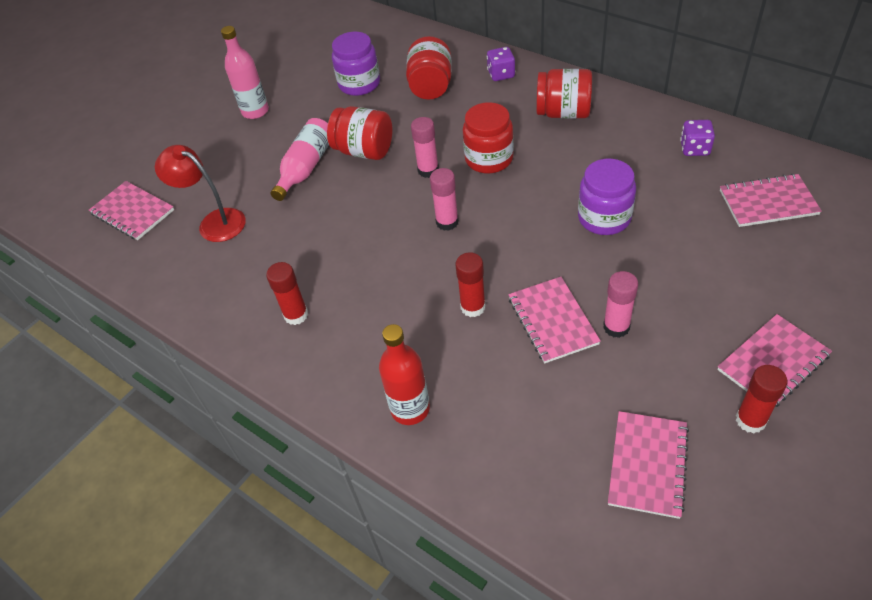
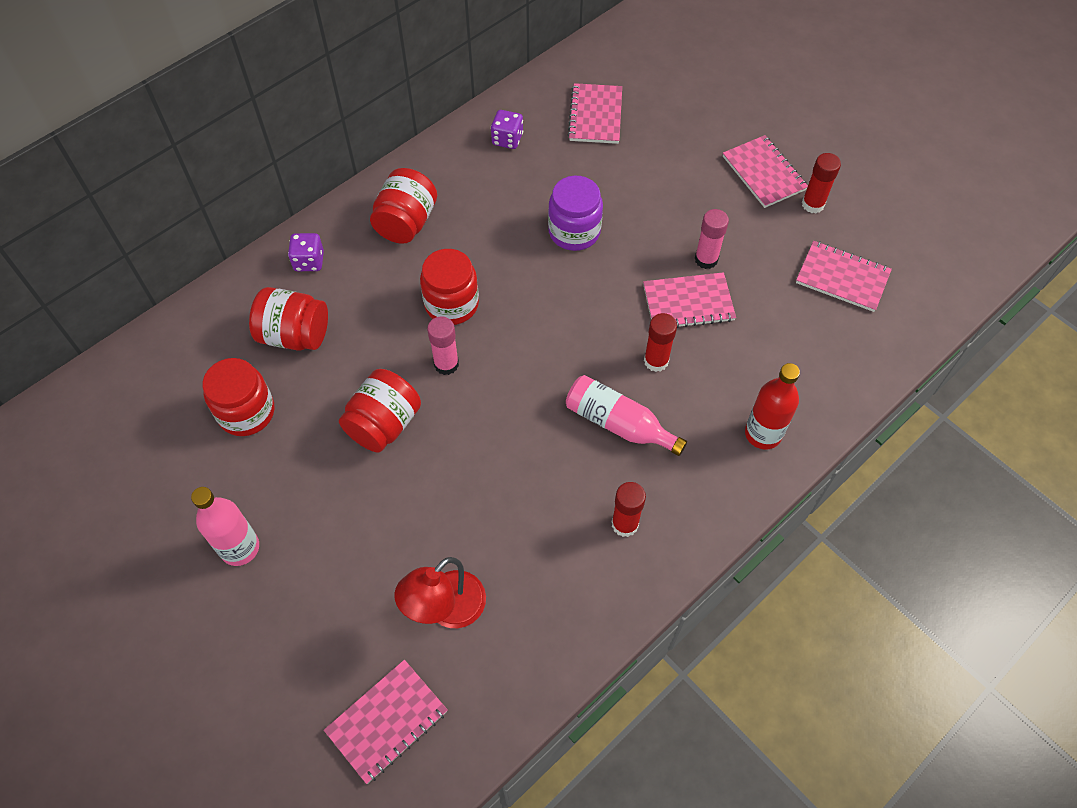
camera: 85 degrees left, 10 degrees up
pink bottle [271,118,329,201] -> pink bottle moved to [566,375,687,456]
purple jar [332,32,380,96] -> red jar [202,358,274,436]
pink glue stick [430,168,459,231] -> none

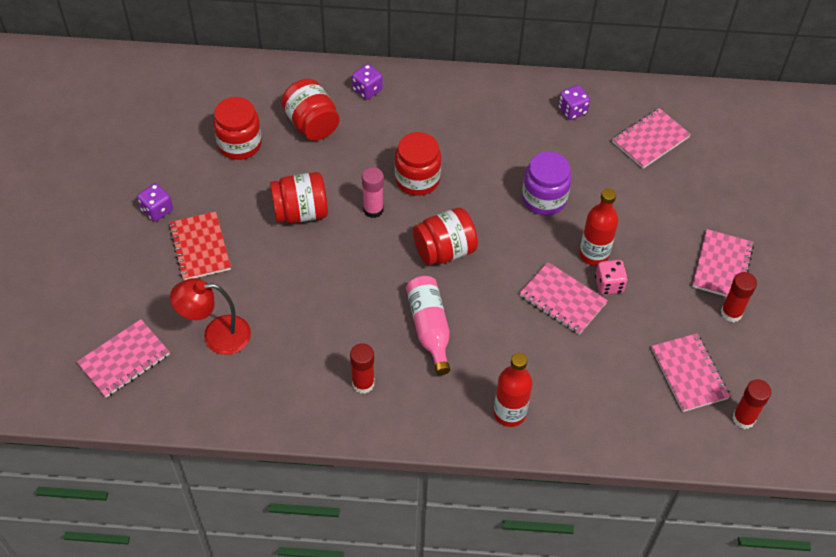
camera: 45 degrees right, 5 degrees down
pink bottle [191,487,259,566] -> purple dice [137,183,173,221]
pink notebook [324,660,448,784] -> pink notebook turned 45 degrees counterclockwise [77,319,170,398]
red jar [370,168,437,244] -> red jar moved to [413,208,478,265]
red glue stick [644,313,677,372] -> red glue stick moved to [732,379,771,429]
pink glue stick [695,209,729,269] -> pink dice [595,260,628,295]
none -> red notebook [169,211,231,280]
none -> red bottle [579,188,618,266]

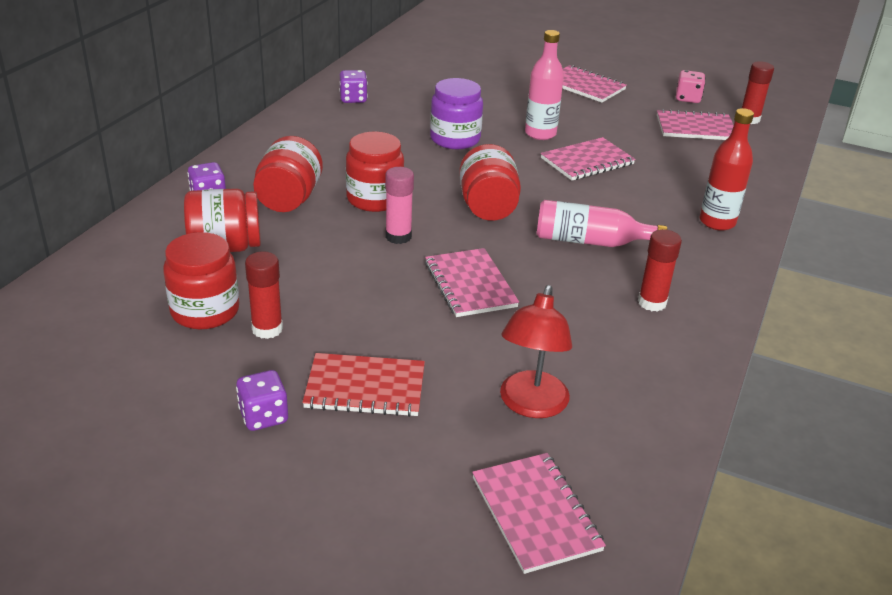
camera: 70 degrees left, 20 degrees down
red jar [270,172,328,223] -> red jar moved to [253,136,323,212]
red bottle [579,188,618,266] -> pink bottle [525,30,564,140]
pink dice [595,260,628,295] -> pink dice moved to [676,70,705,103]
pink notebook [612,108,691,169] -> pink notebook moved to [425,248,519,317]
red glue stick [721,272,757,322] -> red glue stick moved to [245,251,283,339]

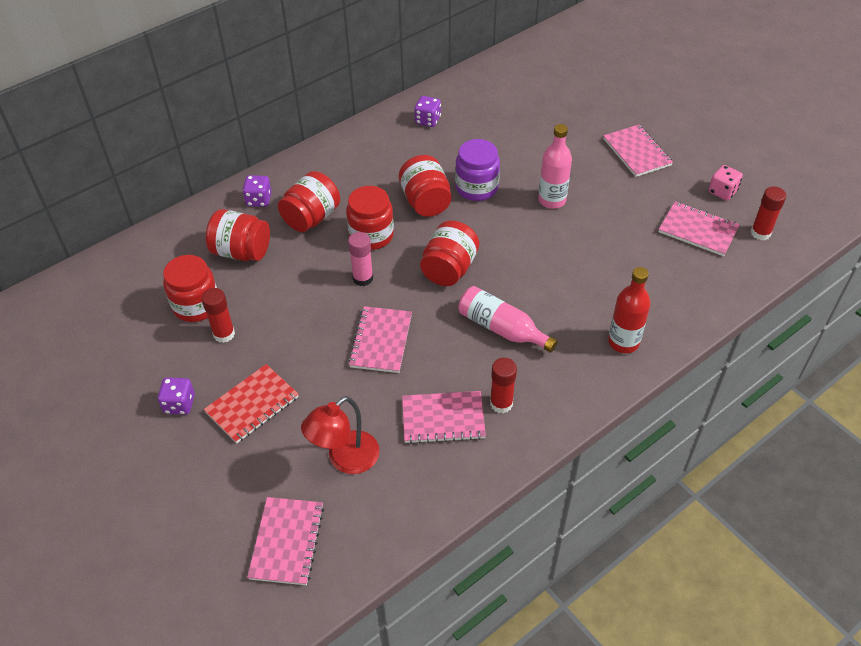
camera: 30 degrees right, 15 degrees up
red notebook [302,353,425,417] -> red notebook turned 75 degrees counterclockwise [204,364,299,444]
pink notebook [541,137,636,181] -> pink notebook moved to [402,391,486,444]
none -> red jar [399,155,451,217]

